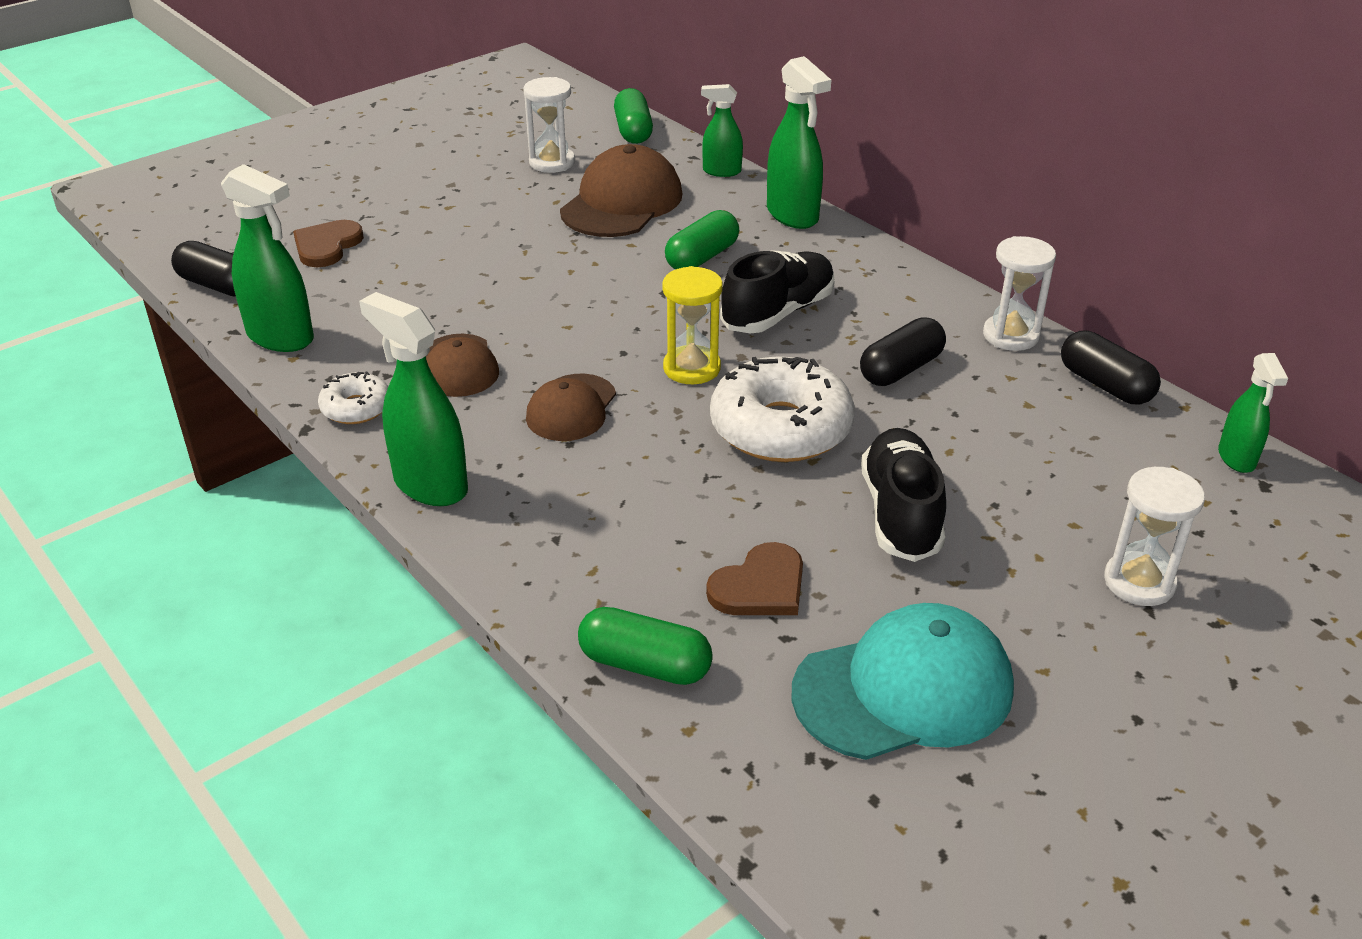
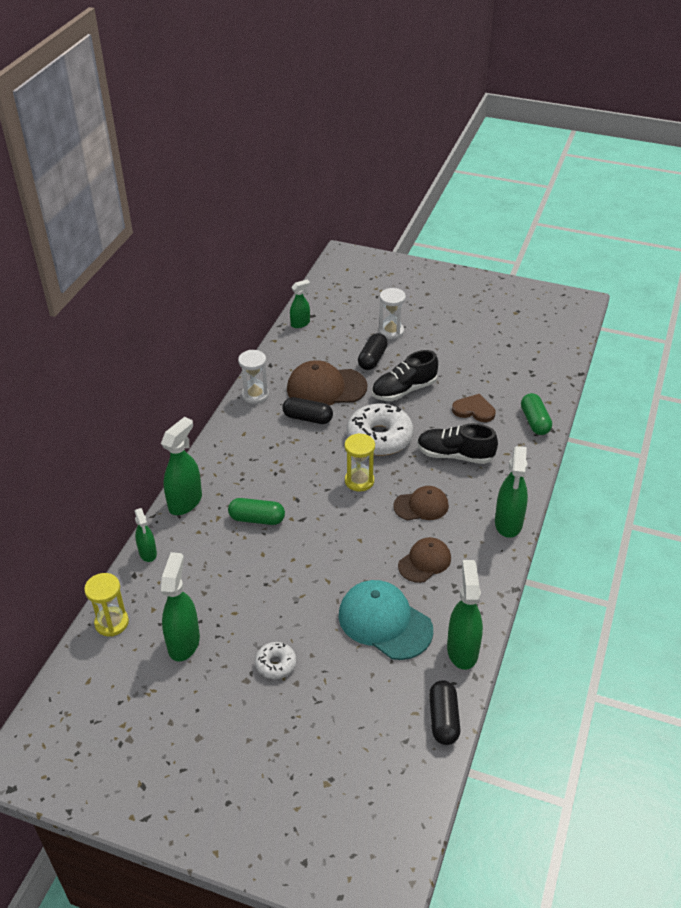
camera: 120 degrees left, 5 degrees up
brown heart [293,220,364,267] -> none
white donut [318,371,388,424] -> white donut moved to [255,642,296,679]
white hourglass [523,77,575,173] -> green spray bottle [161,552,200,661]
brown cap [560,144,682,237] -> brown cap moved to [287,360,368,406]
green capsule [614,88,653,144] -> yellow hourglass [84,573,129,636]
black shoe [720,250,835,333] -> black shoe moved to [417,423,498,464]
turquoise cap [792,603,1014,760] -> turquoise cap moved to [339,580,433,660]
black capsule [1061,331,1161,404] -> black capsule moved to [358,333,388,370]

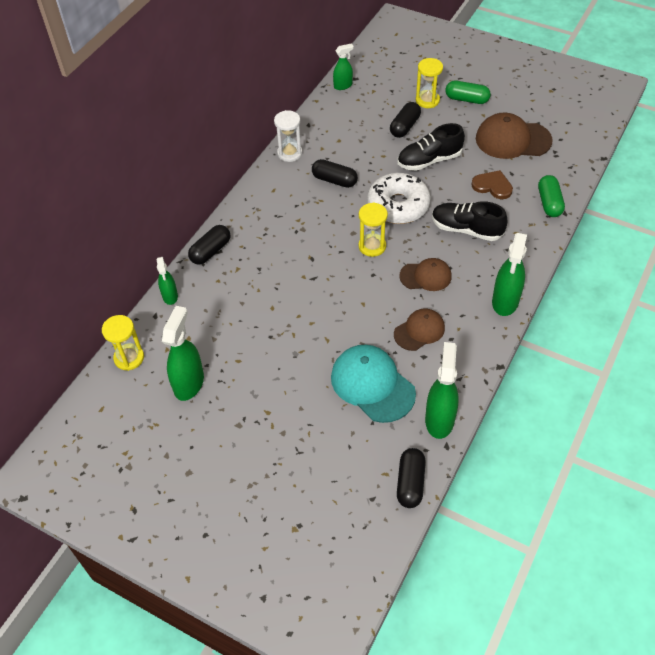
camera: 10 degrees right, 10 degrees up
green spray bottle [161,417,202,515] -> black capsule [188,225,230,265]
green capsule [228,498,285,525] -> green capsule moved to [445,81,491,104]
white donut [255,642,296,679] -> none
brown cap [287,360,368,406] -> brown cap moved to [476,112,553,159]
white hourglass [379,288,406,339] -> yellow hourglass [416,58,443,108]

